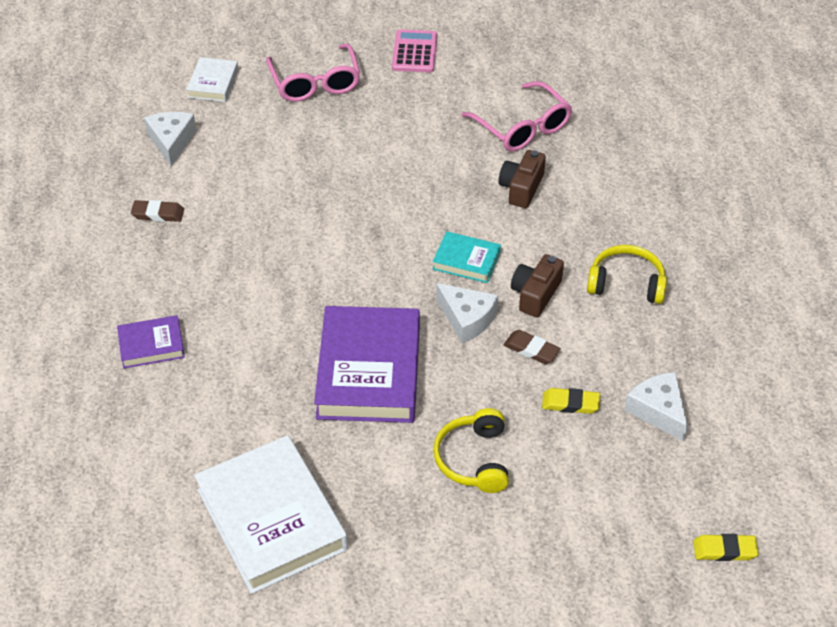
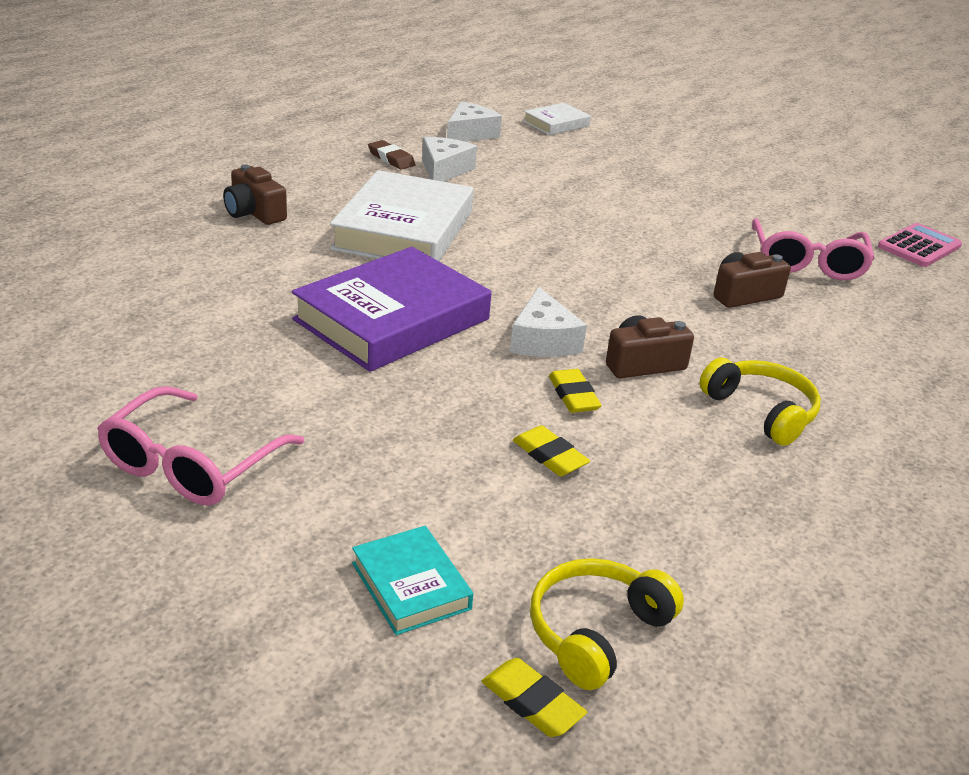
camera: 40 degrees right, 15 degrees down
purple book [117,315,185,368] -> brown camera [223,164,287,225]
white book [194,435,348,594] -> white book moved to [330,170,473,261]
pink glasses [266,44,361,102] -> pink glasses moved to [97,386,305,505]
pink calculator [392,29,437,72] -> pink calculator moved to [878,223,962,267]
turquoise book [433,231,501,283] -> turquoise book moved to [352,526,473,635]
yellow headphones [433,408,509,493] -> yellow headphones moved to [530,558,684,690]
brown eraser [504,330,561,364] -> yellow eraser [549,369,602,413]
white cheese [624,372,688,441] -> white cheese moved to [422,137,477,182]

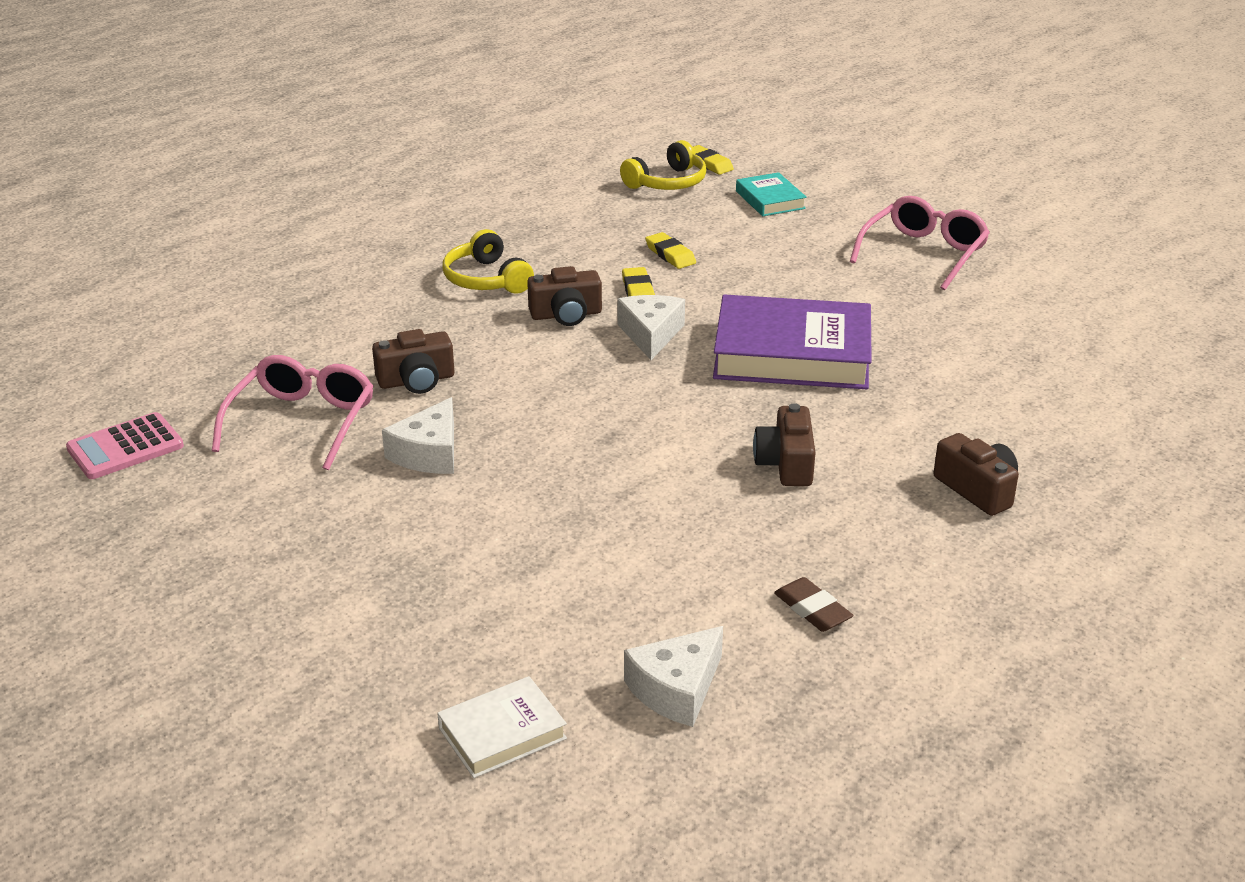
camera: 170 degrees left, 0 degrees up
purple book [292,247,491,372] -> purple book turned 45 degrees clockwise [713,294,872,389]
white book [330,170,473,261] -> brown camera [753,403,816,486]
white cheese [422,137,477,182] -> white cheese moved to [382,397,454,474]

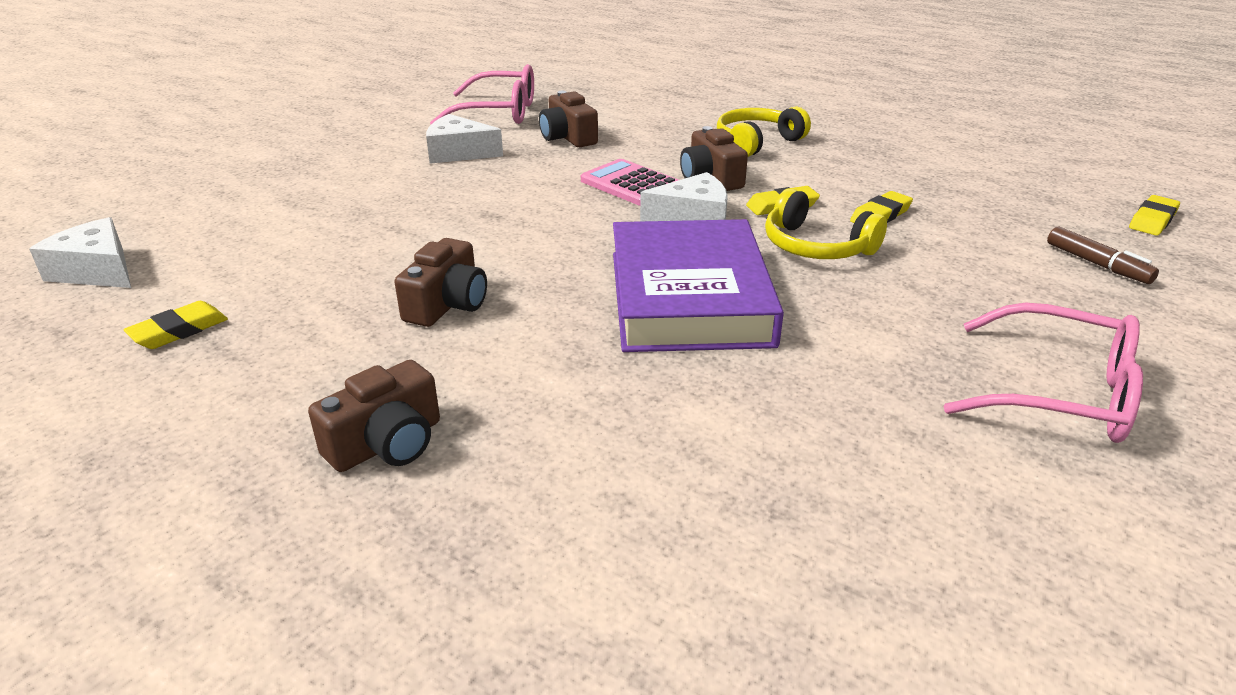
camera: 80 degrees right, 0 degrees up
pink calculator [66,412,184,479] -> pink calculator moved to [581,159,679,206]
white book [437,676,567,778] -> none
yellow headphones [620,140,707,190] -> yellow headphones moved to [765,188,887,259]
turquoise book [736,172,807,216] -> brown marker [1047,227,1159,284]
brown camera [753,403,816,486] -> brown camera turned 120 degrees clockwise [395,238,487,327]
brown eraser [774,577,854,632] -> yellow eraser [123,301,228,349]

